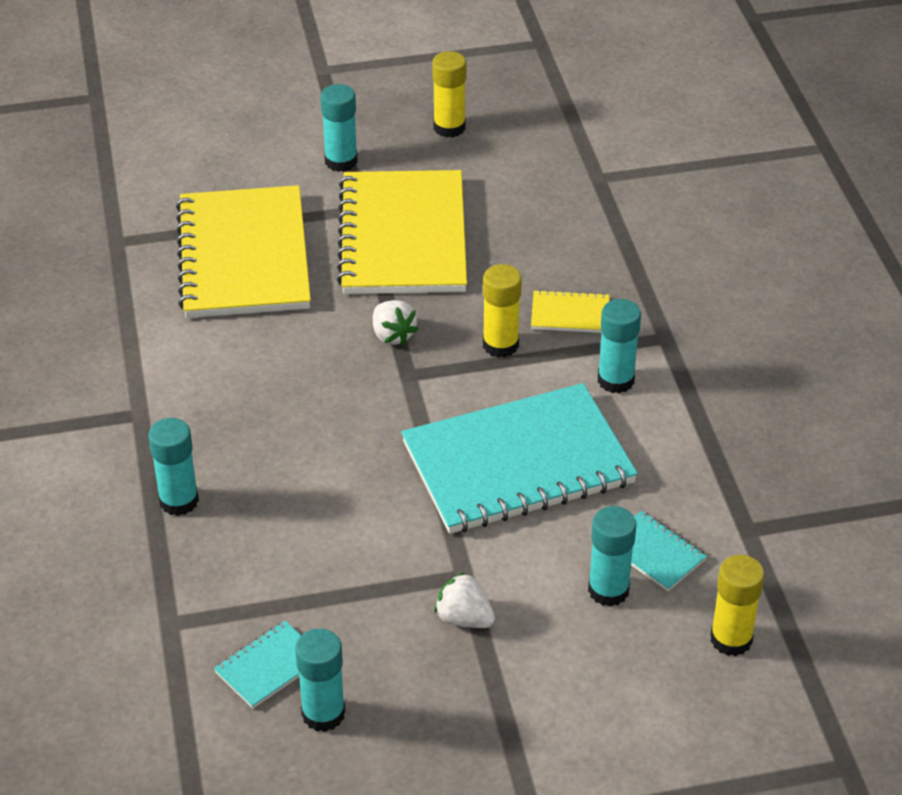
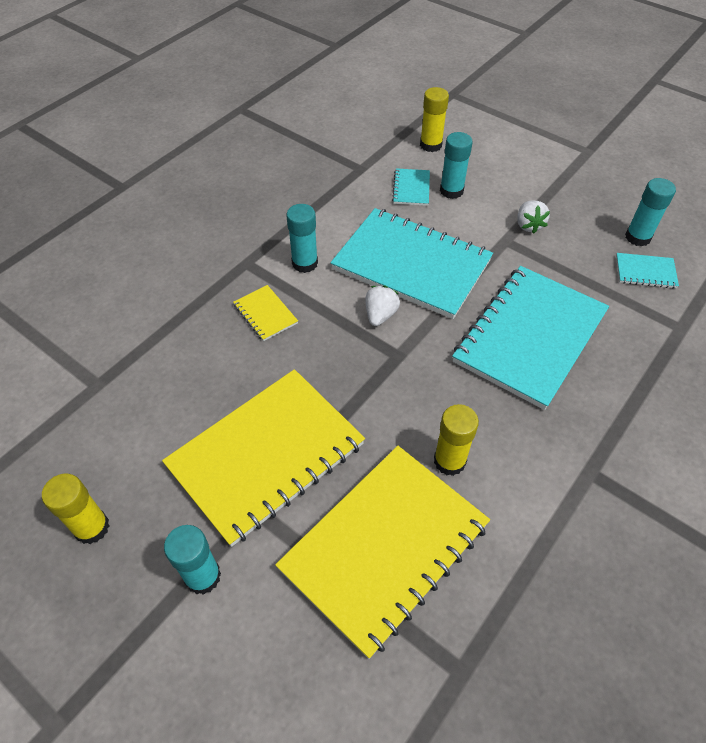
camera: 130 degrees left, 10 degrees up
turquoise glue stick [148,418,199,516] -> none
white strawberry [373,300,419,345] -> white strawberry moved to [365,286,400,326]
yellow glue stick [483,264,522,358] -> yellow glue stick moved to [434,404,479,476]
none -> turquoise notebook [452,266,609,410]

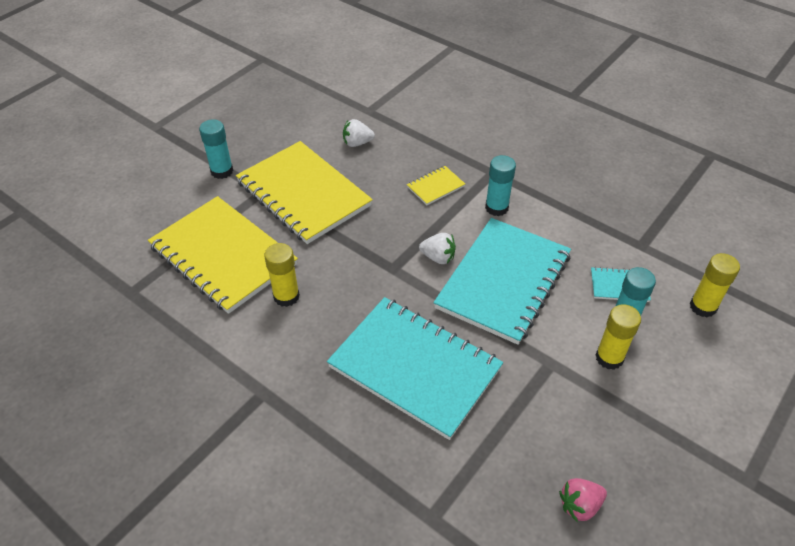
camera: 90 degrees right, 5 degrees down
yellow glue stick [42,474,109,544] -> yellow glue stick moved to [596,304,641,370]
white strawberry [517,200,550,234] -> white strawberry moved to [343,119,375,147]
turquoise notebook [616,253,679,288] -> none
turquoise glue stick [625,178,676,247] -> pink strawberry [559,478,607,522]

